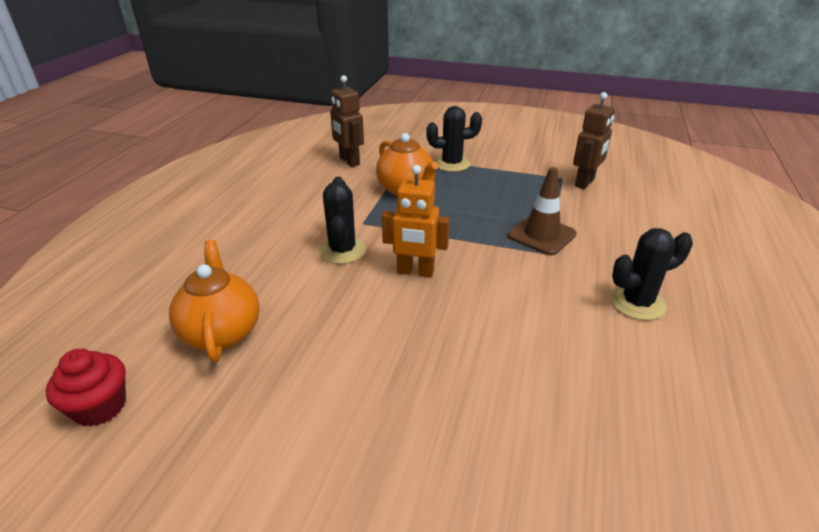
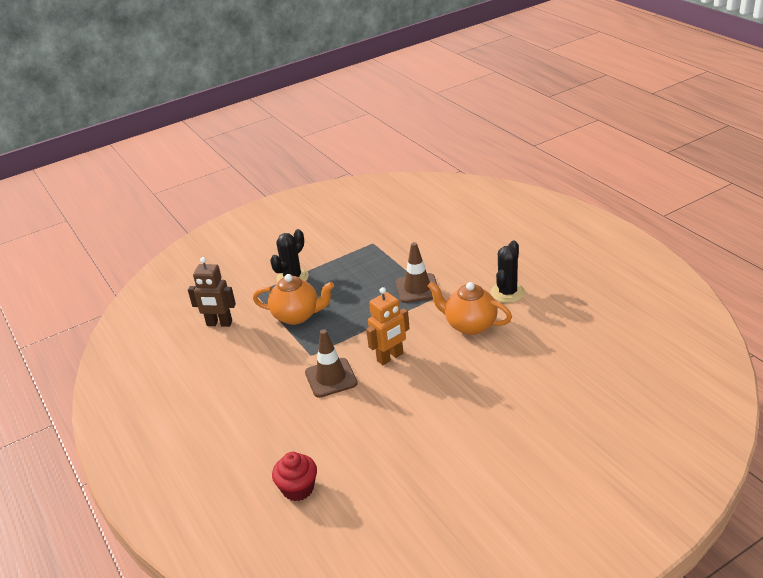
camera: 45 degrees left, 0 degrees up
red cupcake [46,349,126,427] -> red cupcake moved to [272,452,317,501]
orange teapot [169,240,260,362] -> orange teapot moved to [427,281,512,335]
black cactus [319,177,366,264] -> brown traffic cone [305,329,358,398]
brown robot [573,92,615,189] -> none

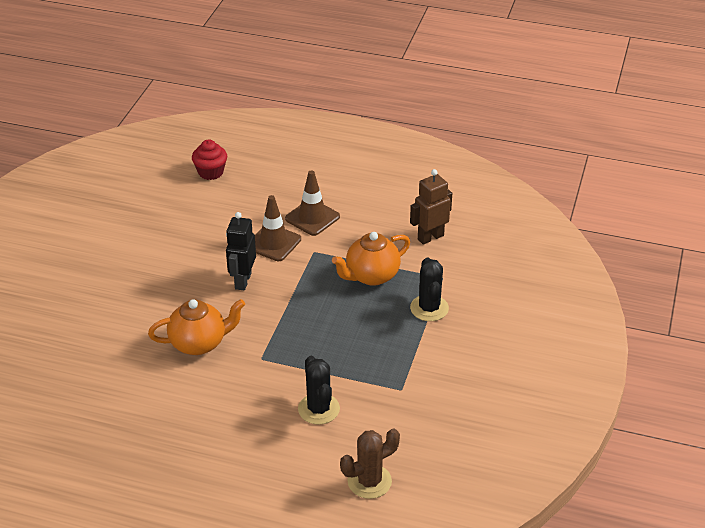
camera: 135 degrees right, 5 degrees up
orange robot [366,287,410,365] -> black robot [226,212,256,290]
brown traffic cone [395,242,438,303] -> brown traffic cone moved to [285,170,340,236]
black cactus [490,241,525,303] -> black cactus moved to [298,356,340,425]
none -> brown cactus [340,429,400,499]

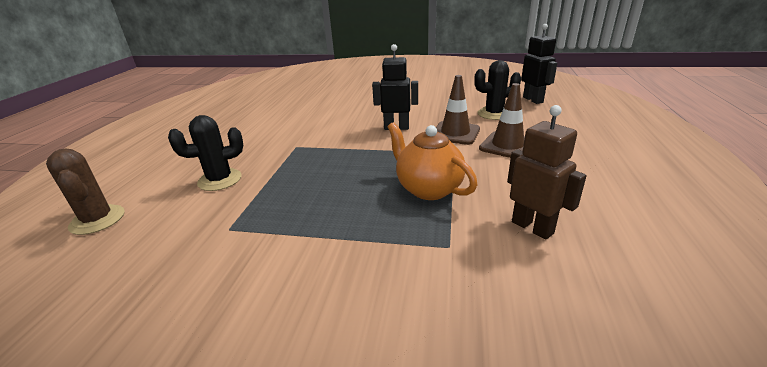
camera: 85 degrees right, 10 degrees down
orange teapot [148,299,245,355] -> none
red cupcake [192,139,227,180] -> black robot [521,24,557,104]
black cactus [410,258,449,321] -> black cactus moved to [474,60,521,120]

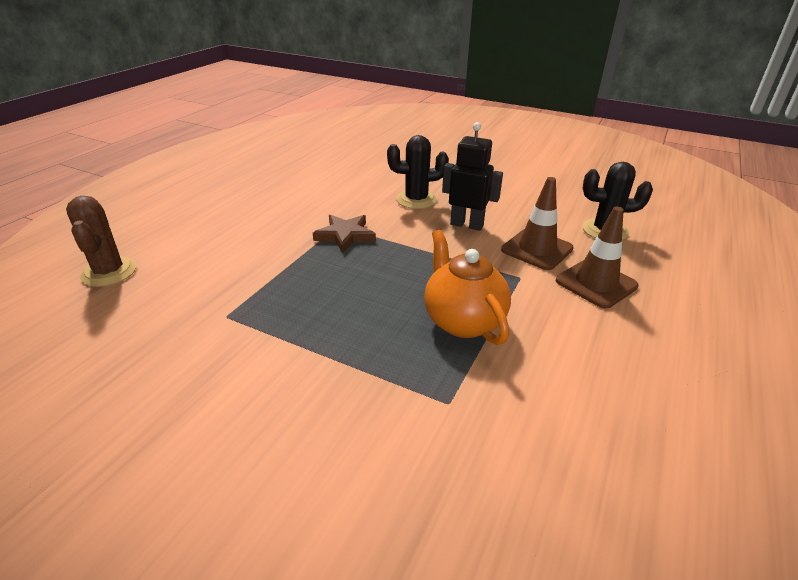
camera: 15 degrees right, 5 degrees up
black cactus [168,115,243,191] -> black cactus moved to [387,135,449,209]
brown robot [507,105,587,240] -> none
black robot [521,24,557,104] -> none
none -> brown star [313,215,376,253]

